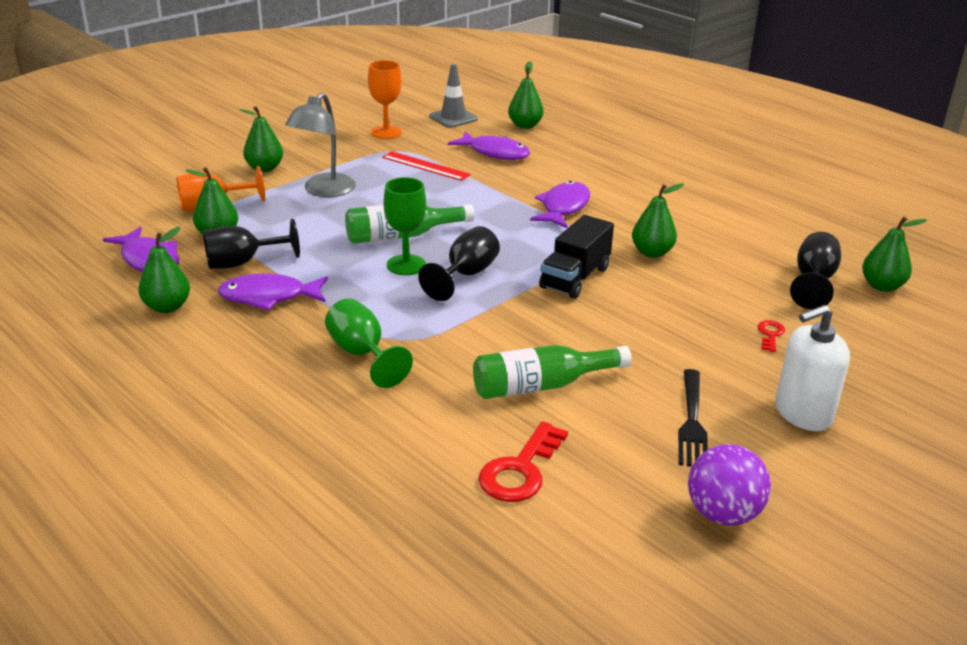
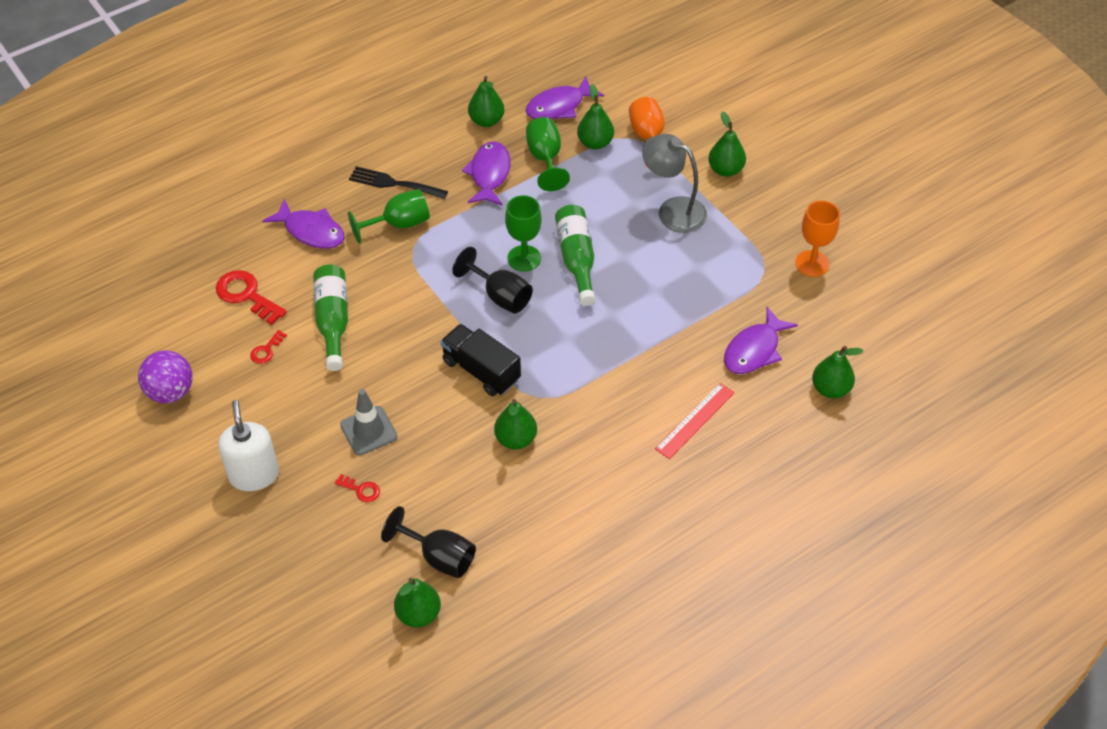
camera: 100 degrees right, 20 degrees up
black goblet [203,219,300,269] -> green goblet [526,117,570,191]
red ruler [382,151,471,181] -> red ruler moved to [655,383,734,459]
grey traffic cone [429,64,478,128] -> grey traffic cone moved to [340,389,397,455]
purple fish [530,181,590,228] -> purple fish moved to [263,199,345,249]
black fork [678,369,708,467] -> black fork moved to [349,166,448,199]
none -> red key [250,330,287,364]

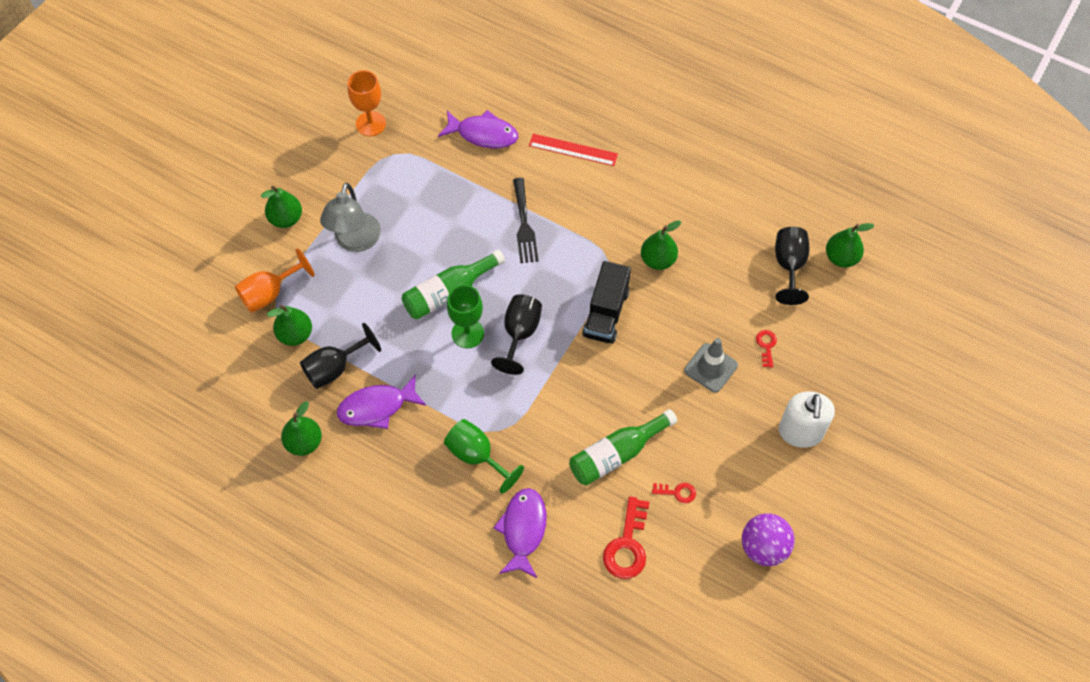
camera: 115 degrees left, 10 degrees up
white soap dispenser [218,400,279,491] -> white soap dispenser turned 45 degrees counterclockwise [779,392,835,448]
black fork [349,166,448,199] -> black fork moved to [513,178,538,263]
purple fish [526,76,604,119] -> none
green goblet [526,117,570,191] -> black goblet [300,323,381,389]
green pear [812,346,864,398] -> none

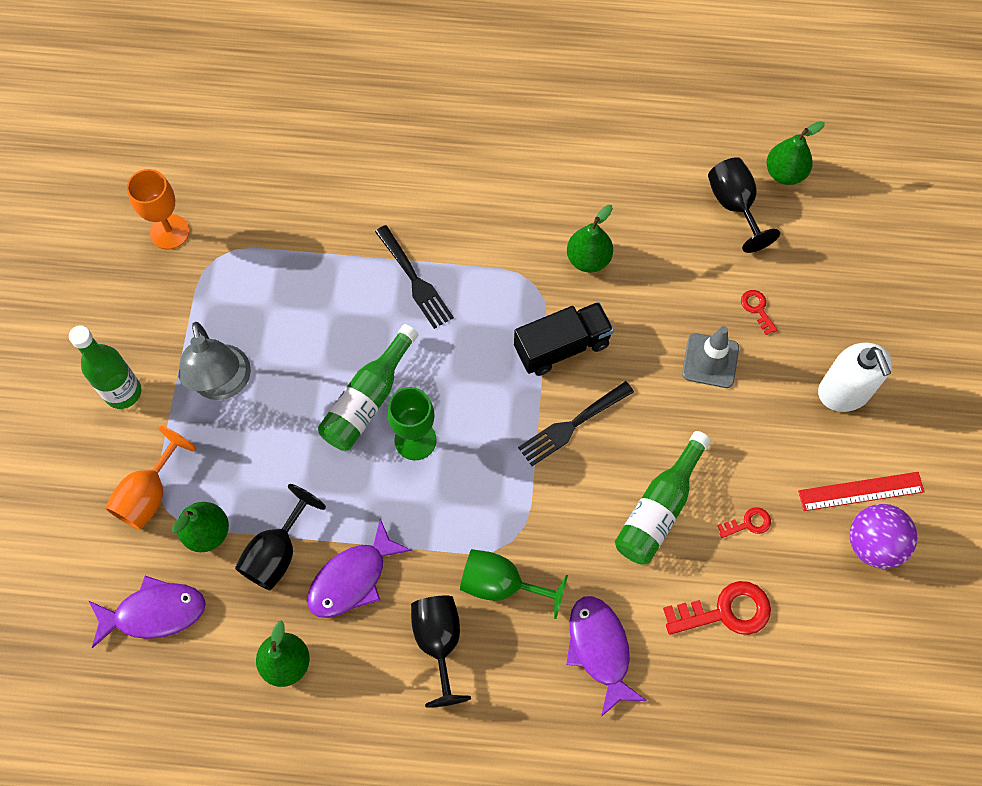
camera: 25 degrees left, 5 degrees up
green pear [261,186,302,228] -> green bottle [69,325,142,409]
purple fish [438,110,518,149] -> purple fish moved to [89,576,206,648]
black goblet [491,294,542,375] -> black goblet moved to [411,595,471,708]
red ruler [529,134,618,166] -> red ruler moved to [798,472,925,511]
black truck [582,261,631,344] -> black truck turned 105 degrees counterclockwise [514,302,614,376]
red key [603,496,650,579] -> red key turned 90 degrees counterclockwise [663,581,771,635]
none -> black fork [518,381,634,466]

